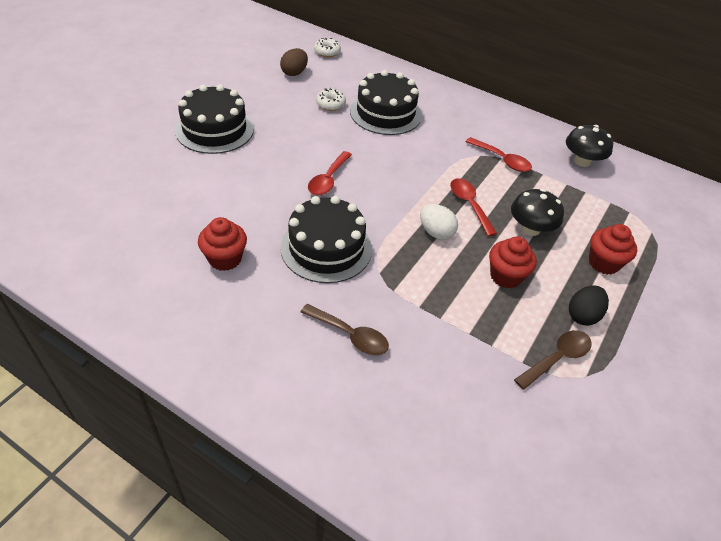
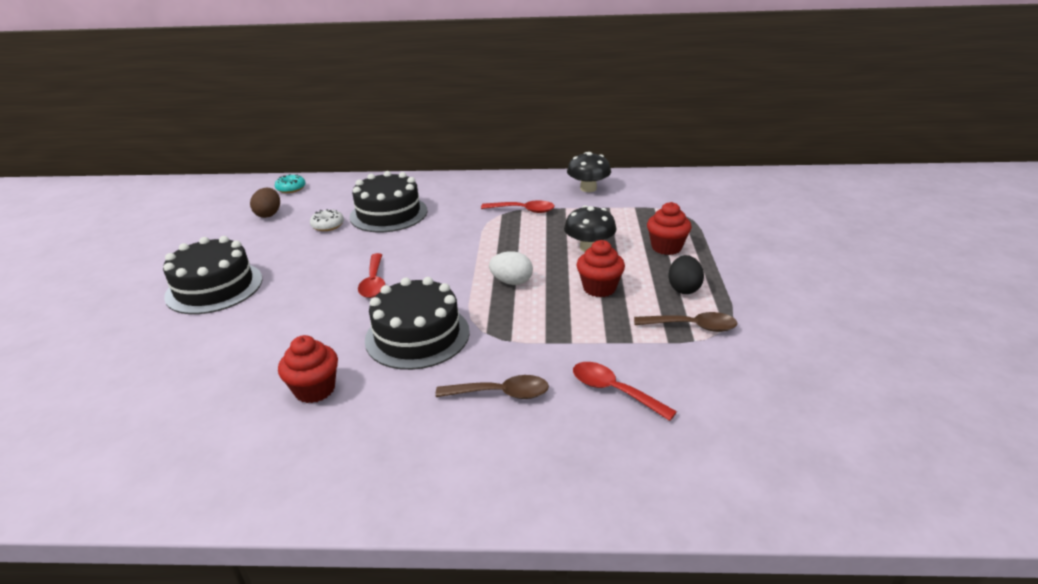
camera: 25 degrees left, 15 degrees down
white donut [314,38,341,57] -> turquoise donut [275,174,305,193]
red spoon [450,178,497,237] -> red spoon moved to [573,362,677,421]
brown spoon [514,330,592,390] -> brown spoon turned 75 degrees clockwise [634,312,738,332]

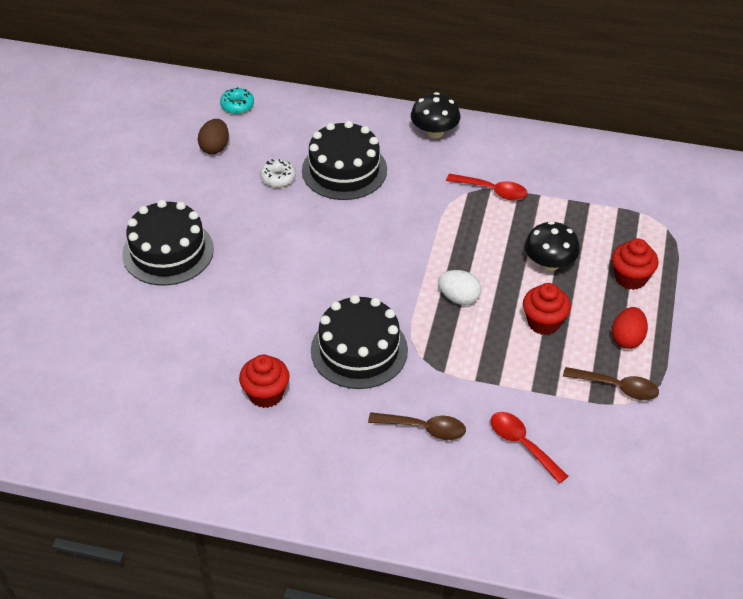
camera: 10 degrees right, 15 degrees up
red spoon [358,253,385,298] -> none
black mushroom [567,152,611,192] -> black mushroom moved to [411,92,460,138]
black egg [669,255,704,294] -> red egg [612,307,648,349]

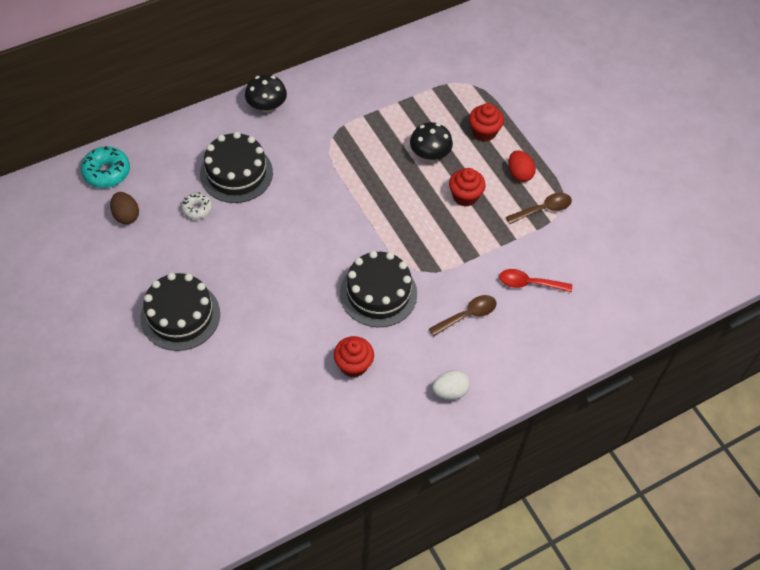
camera: 45 degrees left, 10 degrees up
turquoise donut [220,87,254,114] -> turquoise donut [81,146,130,188], size x1.58
white egg [438,270,481,305] -> white egg moved to [432,370,470,400]
red spoon [446,174,528,201] -> none

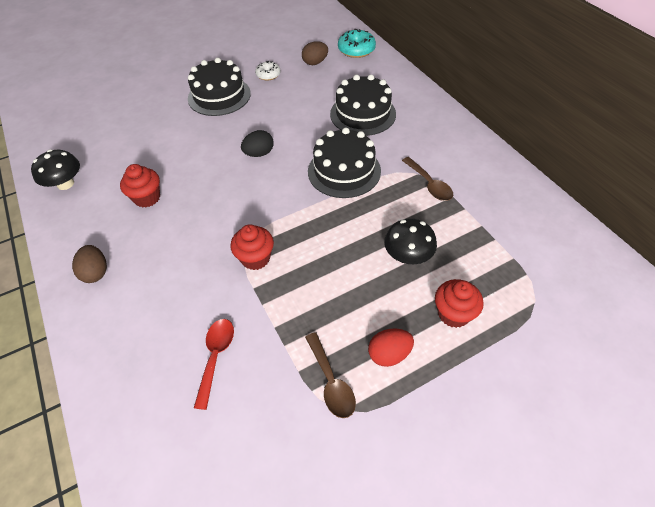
camera: 95 degrees right, 5 degrees down
white donut [181,192,213,219] -> white donut moved to [255,61,281,81]
black mushroom [245,74,287,112] -> black mushroom moved to [31,149,80,190]
black cake [340,251,417,327] -> black cake moved to [308,128,381,198]
brown spoon [429,295,496,336] -> brown spoon moved to [402,157,453,201]
white egg [432,370,470,400] -> brown egg [72,245,107,283]
red cupcake [449,168,486,207] -> red cupcake moved to [231,224,274,270]
none -> black egg [241,130,274,157]

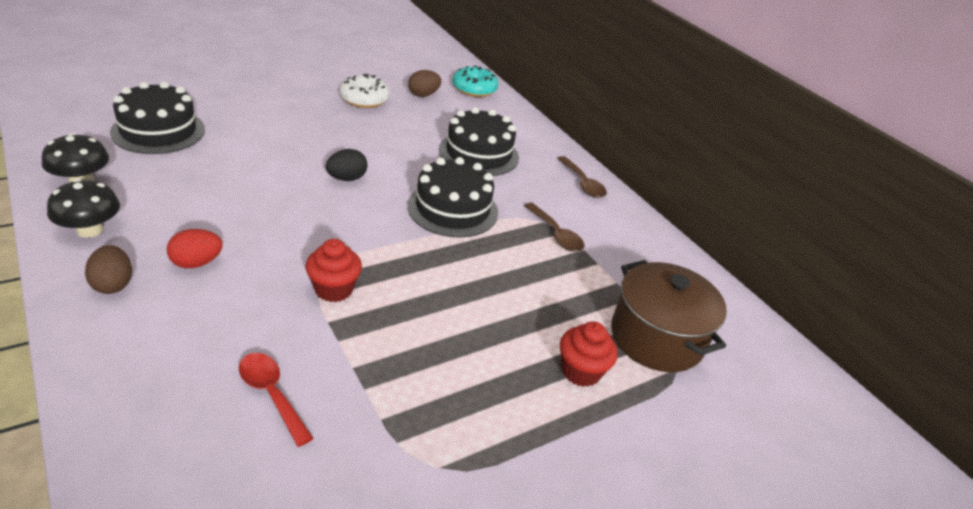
camera: 10 degrees left, 15 degrees down
red cupcake [120,164,160,208] -> none
black cake [188,58,251,116] -> black cake moved to [110,82,205,154]
red spoon [194,319,234,410] -> red spoon turned 45 degrees counterclockwise [239,353,314,447]
white donut [255,61,281,81] -> white donut [339,74,390,108], size x1.58
brown spoon [305,332,356,418] -> brown spoon moved to [557,156,607,198]
red egg [368,329,414,367] -> red egg moved to [167,229,223,268]
black mushroom [384,218,437,264] -> black mushroom moved to [47,179,120,238]
none -> brown pot [611,260,727,372]

